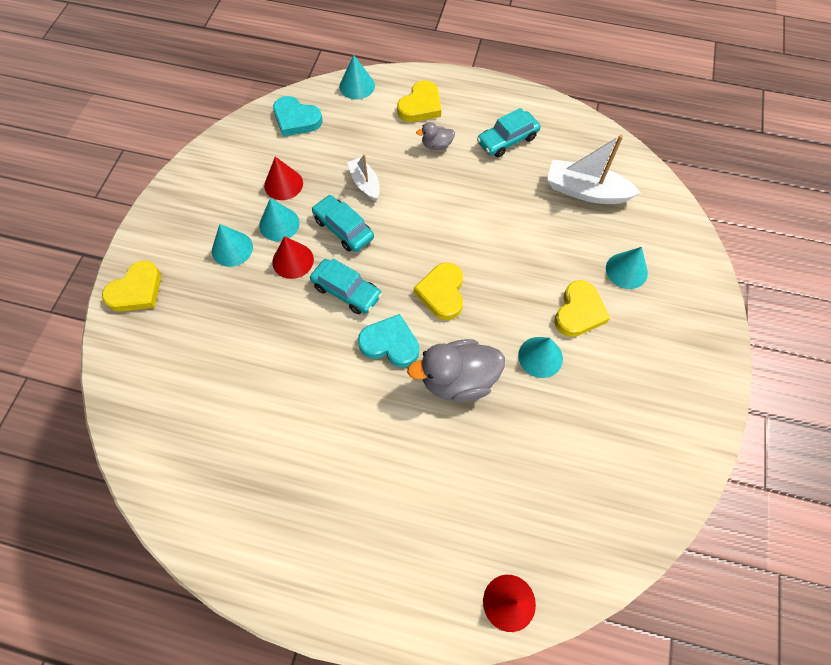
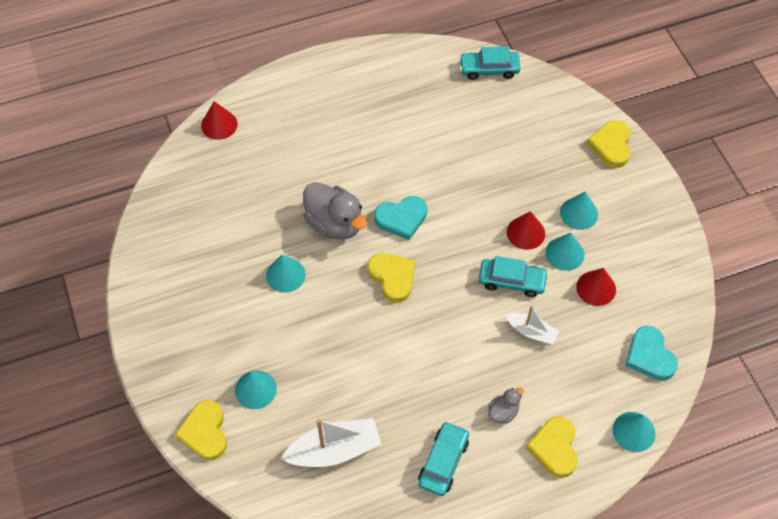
camera: 145 degrees right, 5 degrees down
turquoise heart [273,96,323,137] -> turquoise heart turned 105 degrees counterclockwise [626,326,678,381]
turquoise car [310,258,382,314] -> turquoise car moved to [459,46,520,80]
grey duck [407,339,505,402] -> grey duck turned 90 degrees clockwise [303,182,368,240]
yellow heart [554,280,610,337] -> yellow heart moved to [175,401,227,460]

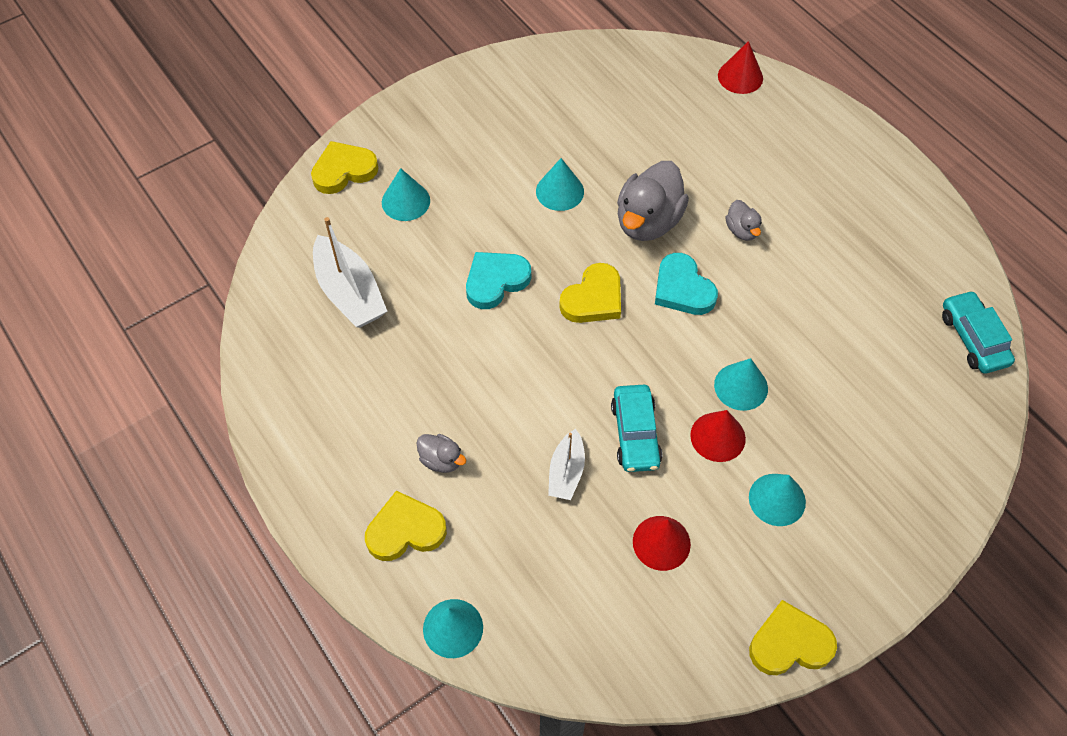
camera: 75 degrees right, 0 degrees up
turquoise car [418,421,469,496] -> none
turquoise cone [545,233,584,271] -> turquoise cone moved to [714,358,768,411]
yellow heart [587,120,631,168] -> yellow heart moved to [749,600,837,675]
turquoise heart [626,326,678,381] -> turquoise heart moved to [466,252,531,309]
none -> grey duck [725,200,762,241]

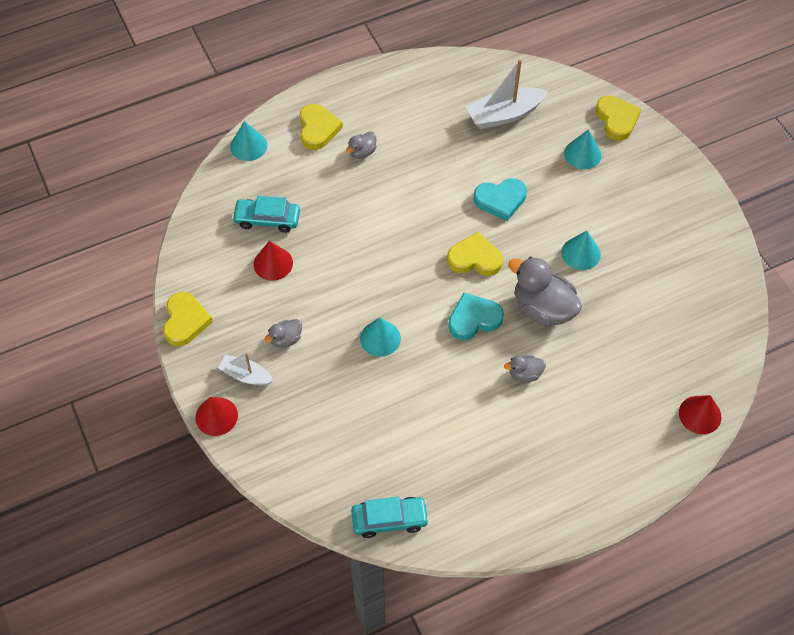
camera: 100 degrees right, 0 degrees up
turquoise heart [466,252,531,309] -> turquoise heart turned 105 degrees clockwise [473,178,527,221]
white boat [548,429,585,500] -> white boat moved to [218,353,273,385]
yellow heart [559,263,621,323] -> yellow heart turned 135 degrees clockwise [447,232,503,276]
turquoise car [611,385,662,472] -> turquoise car moved to [232,196,300,233]
red cone [690,410,746,462] -> red cone moved to [195,397,238,436]
turquoise cone [749,474,806,526] -> grey duck [264,319,302,348]

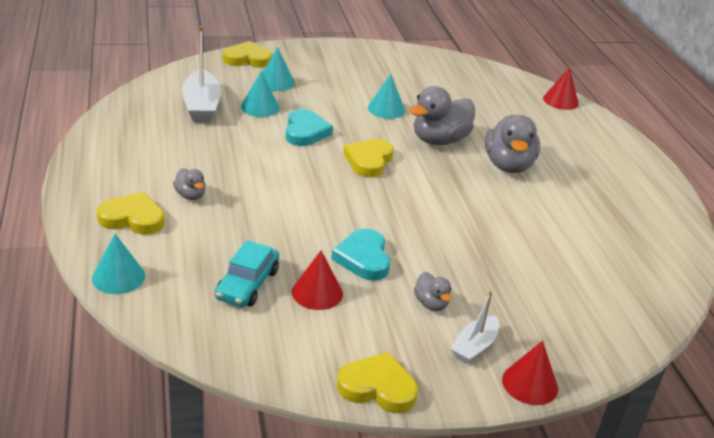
camera: 80 degrees left, 25 degrees down
turquoise car [351,497,429,538] -> none
turquoise cone [360,317,401,357] -> turquoise cone moved to [241,71,280,117]
turquoise heart [448,293,504,340] -> turquoise heart moved to [332,229,390,281]
grey duck [504,355,546,382] -> grey duck [485,115,540,173], size x2.03

